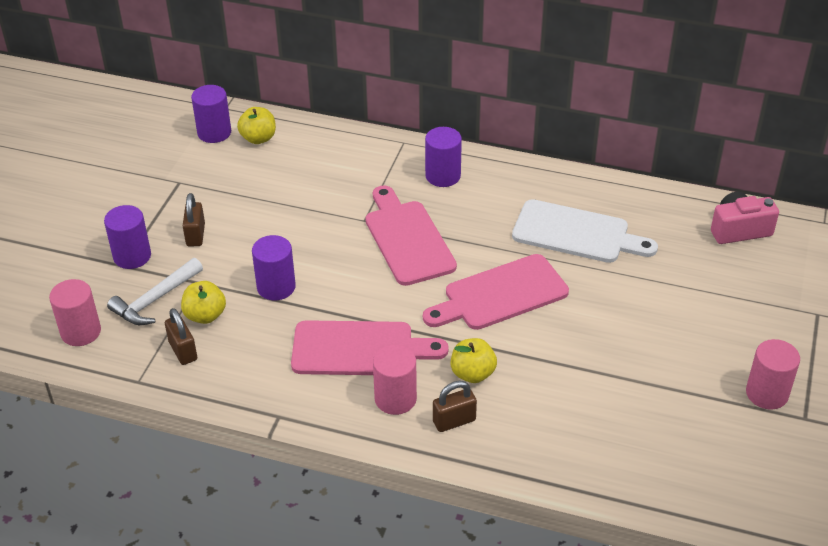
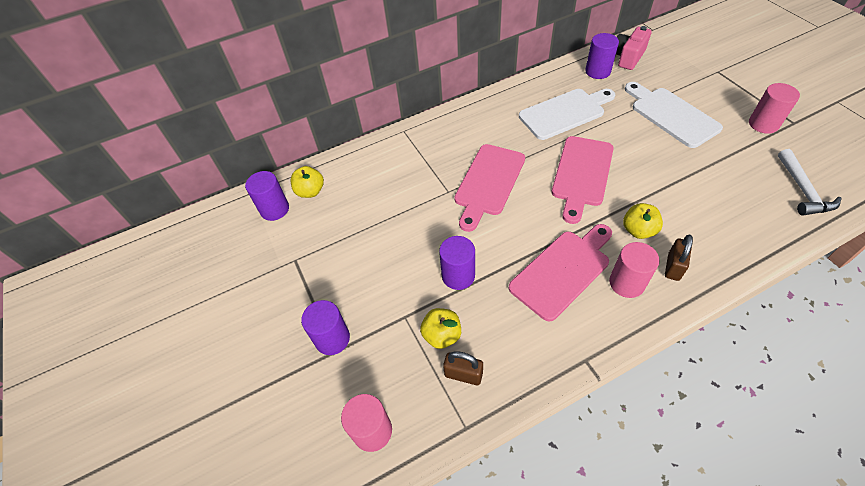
camera: 40 degrees left, 10 degrees up
white hammer [107,258,203,325] -> white hammer moved to [778,149,841,216]
brown padlock [183,193,205,247] -> none
pink cutting board [365,185,457,286] -> pink cutting board turned 90 degrees counterclockwise [454,144,525,232]
purple cylinder [425,127,462,187] -> purple cylinder moved to [585,33,619,79]
none -> white cutting board [625,82,723,148]

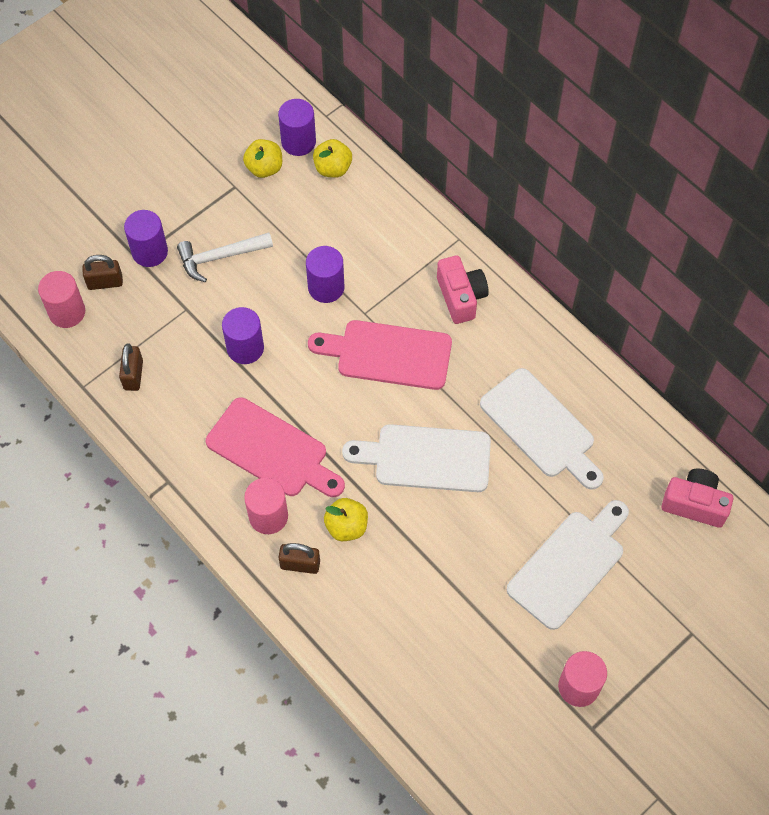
camera: 70 degrees right, 10 degrees up
yellow apple [420,308,461,349] -> yellow apple moved to [243,139,282,178]
pink cutting board [552,136,614,224] -> white cutting board [342,424,491,492]
purple cylinder [585,33,619,79] -> purple cylinder moved to [306,246,344,303]
white hammer [778,149,841,216] -> white hammer moved to [177,232,273,282]
none -> brown padlock [82,255,123,290]
none -> pink camera [437,256,489,324]

